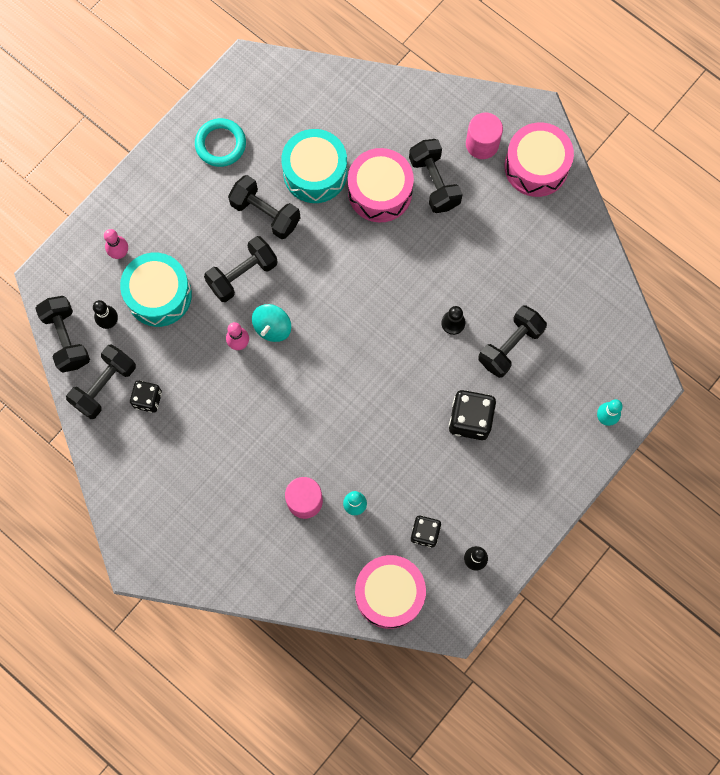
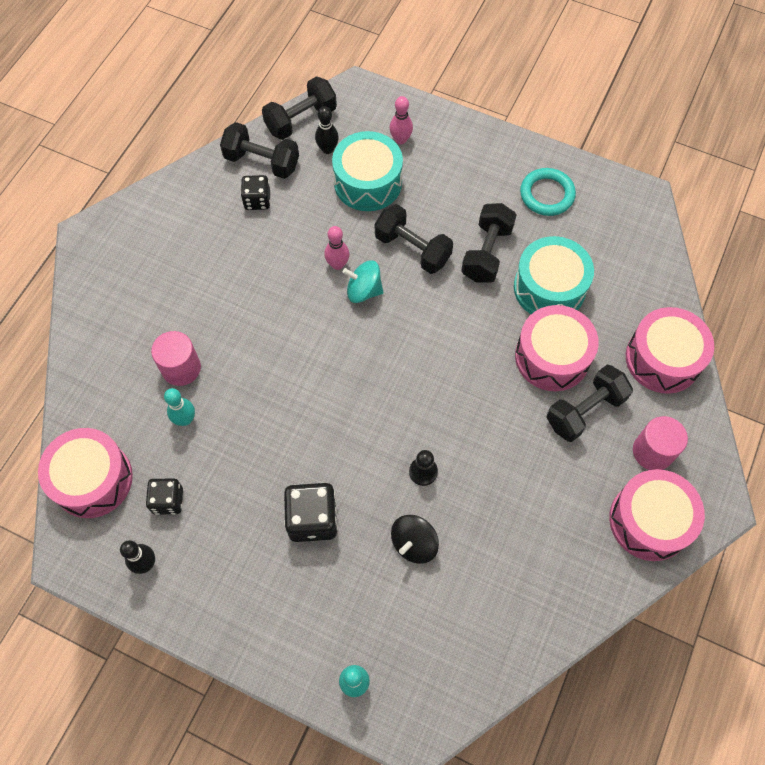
camera: 75 degrees right, 10 degrees down
black dumbbell [478,305,547,378] -> black spinning top [391,515,439,564]
none -> pink drum [626,307,714,394]

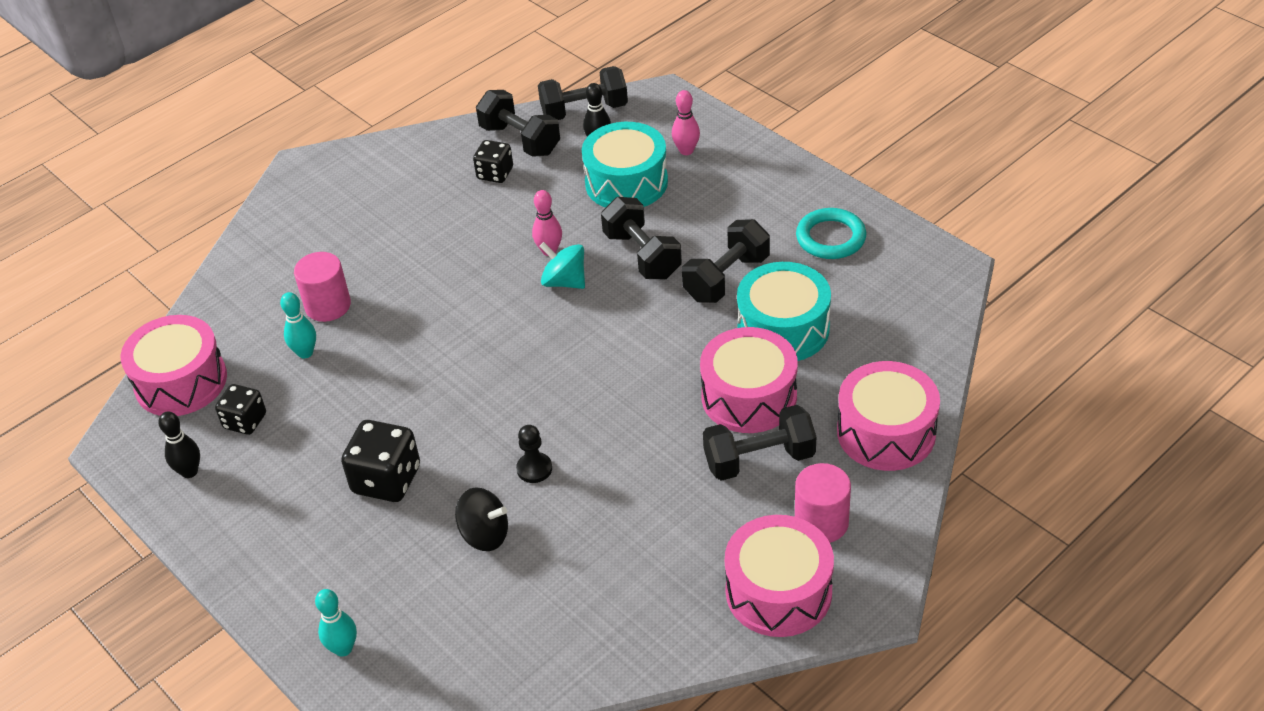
camera: 25 degrees right, 20 degrees down
black spinning top [391,515,439,564] -> black spinning top turned 135 degrees counterclockwise [455,487,508,551]

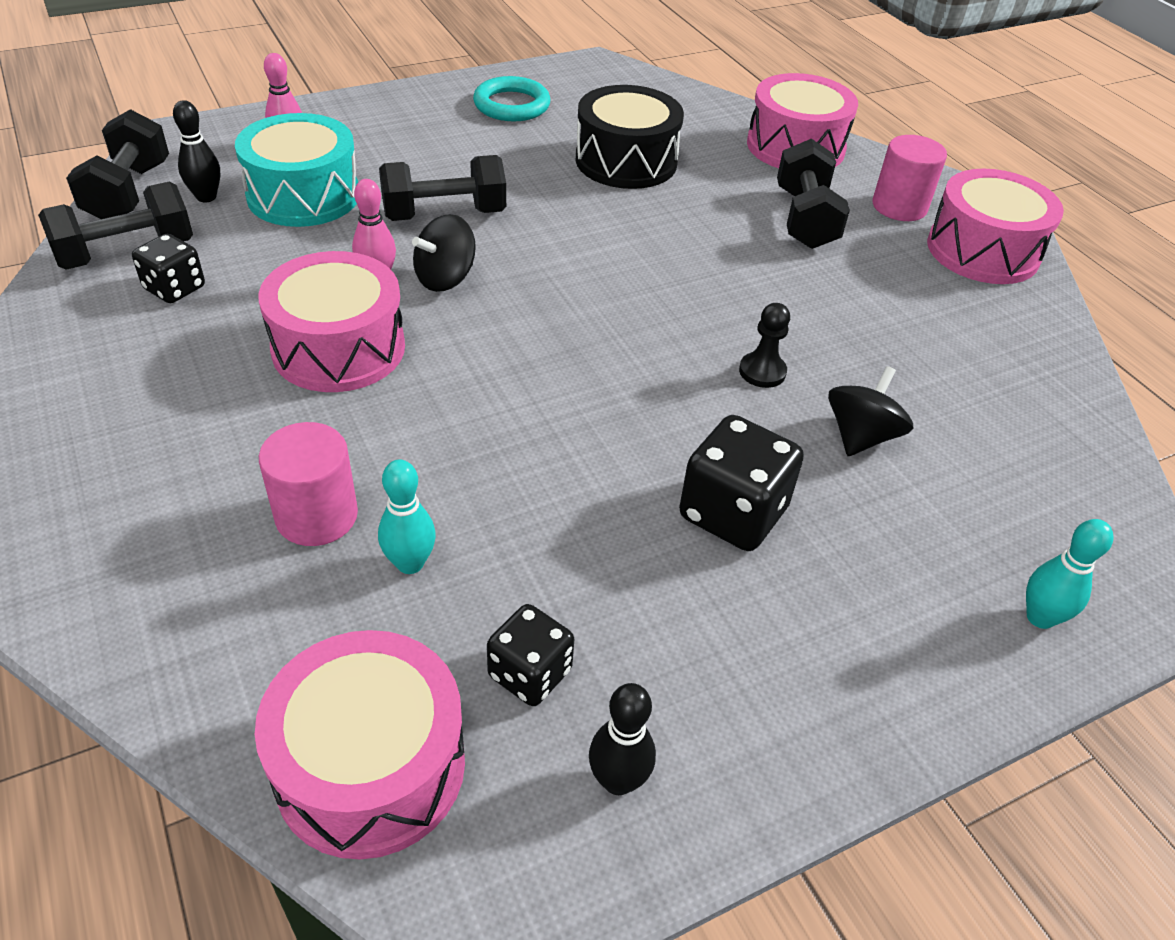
camera: 80 degrees left, 0 degrees up
turquoise spinning top [540,242,585,289] -> black spinning top [412,214,476,292]
black dumbbell [682,219,770,303] -> none
pink drum [700,327,798,433] -> pink drum moved to [258,251,405,392]
turquoise drum [737,262,831,361] -> black drum [576,85,684,189]

